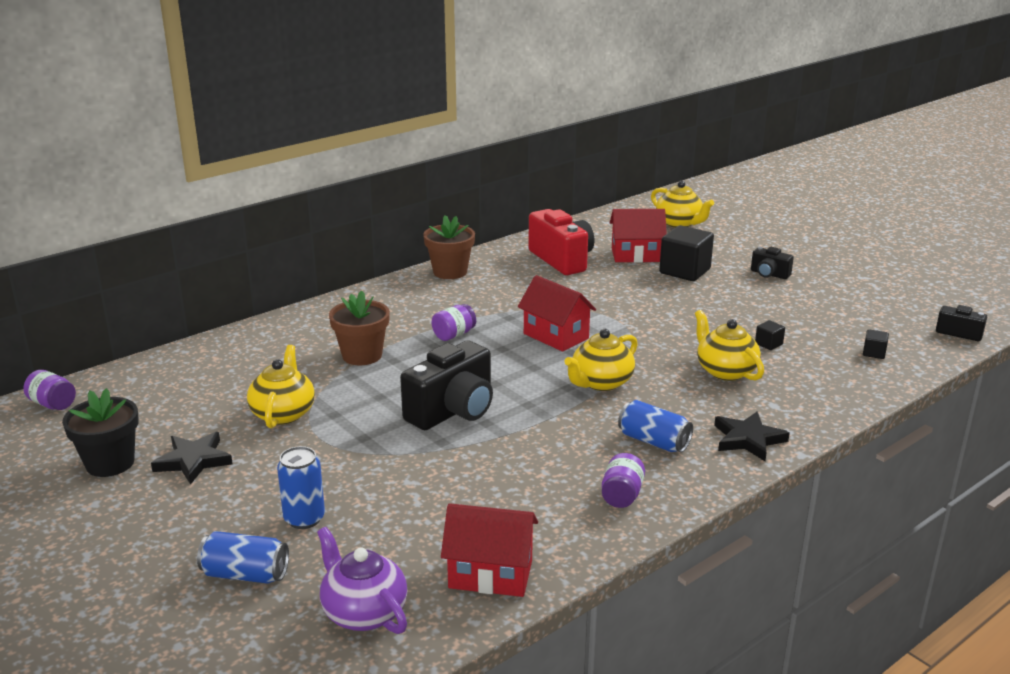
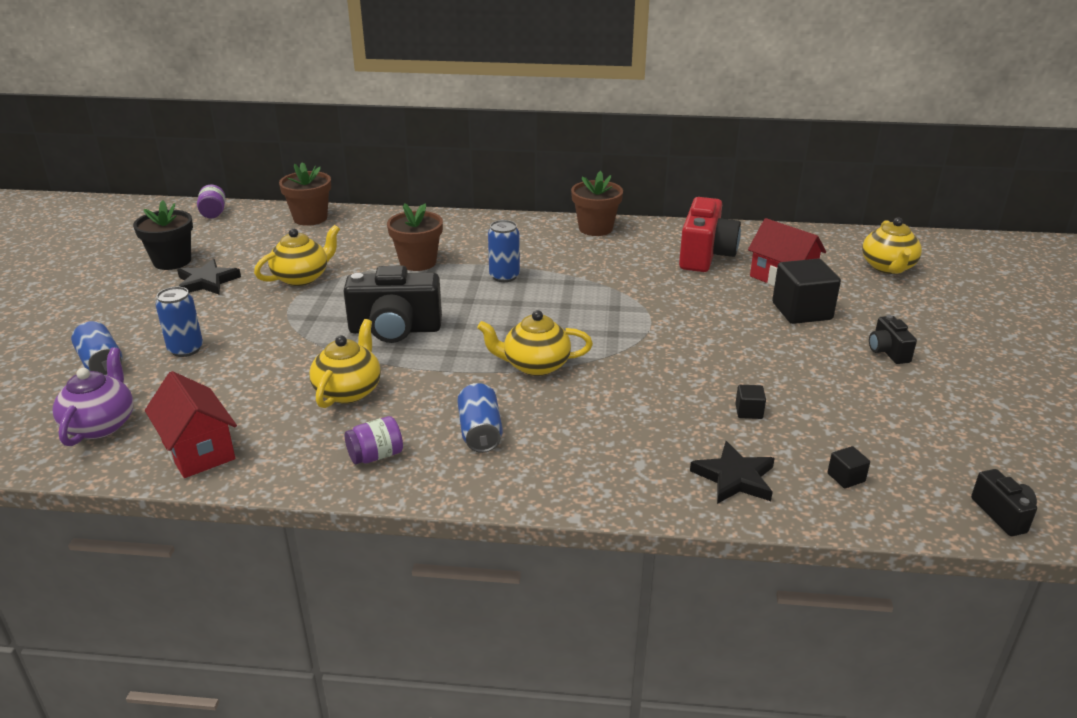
camera: 45 degrees right, 5 degrees up
purple jar [432,304,476,341] -> blue can [488,220,520,282]
red house [518,275,596,352] -> none
yellow teapot [695,310,764,381] -> yellow teapot moved to [309,319,381,408]
black star [714,411,790,461] -> black star moved to [690,441,775,504]
none -> brown flower pot [279,162,331,226]

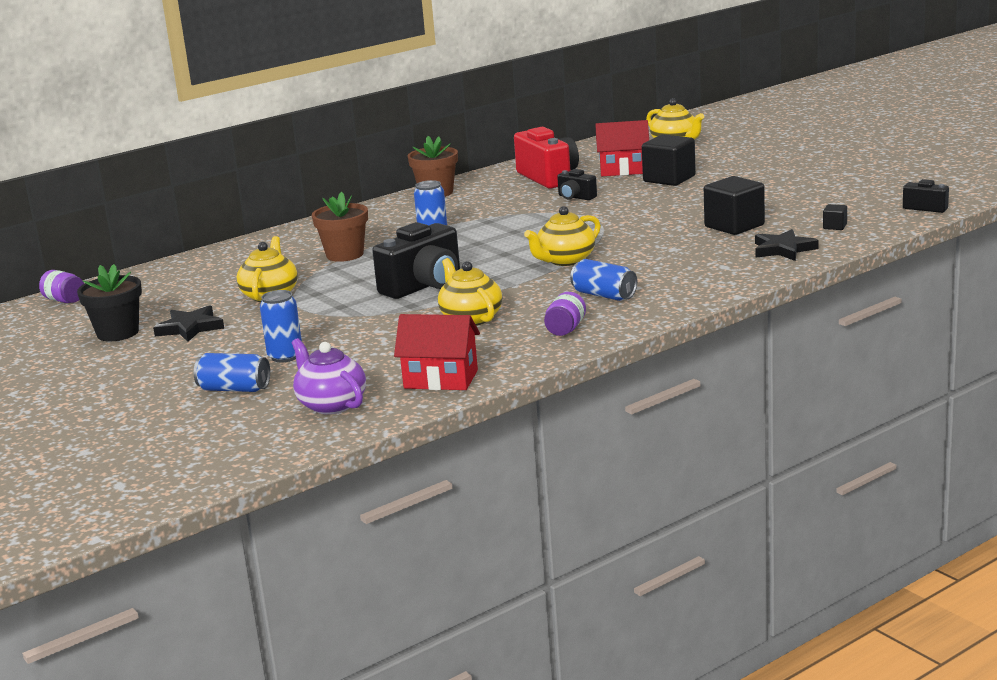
camera: 40 degrees left, 10 degrees down
brown flower pot [279,162,331,226] -> none
black cube [735,385,766,419] -> black cube [704,176,765,235], size x2.21
black camera [869,315,917,364] -> black camera moved to [557,169,597,200]

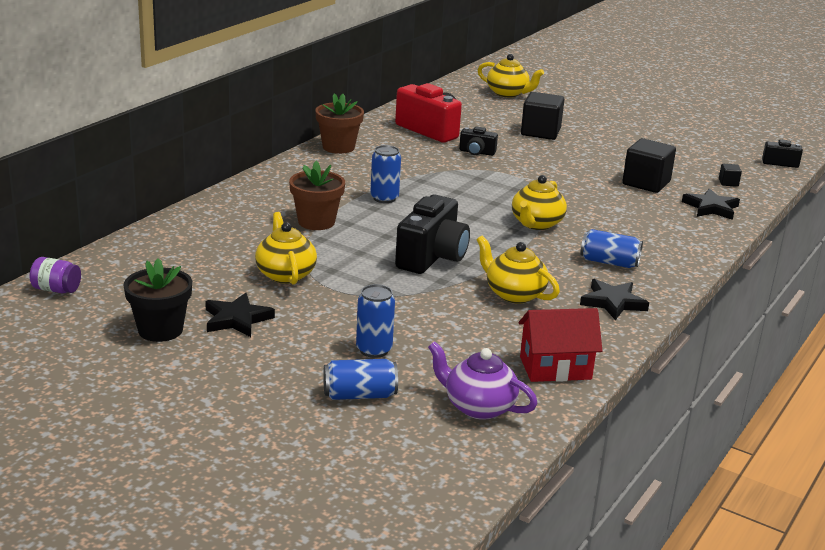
camera: 25 degrees left, 5 degrees up
purple jar [544,292,586,336] -> black star [580,279,649,320]
red house [595,120,649,176] -> none

